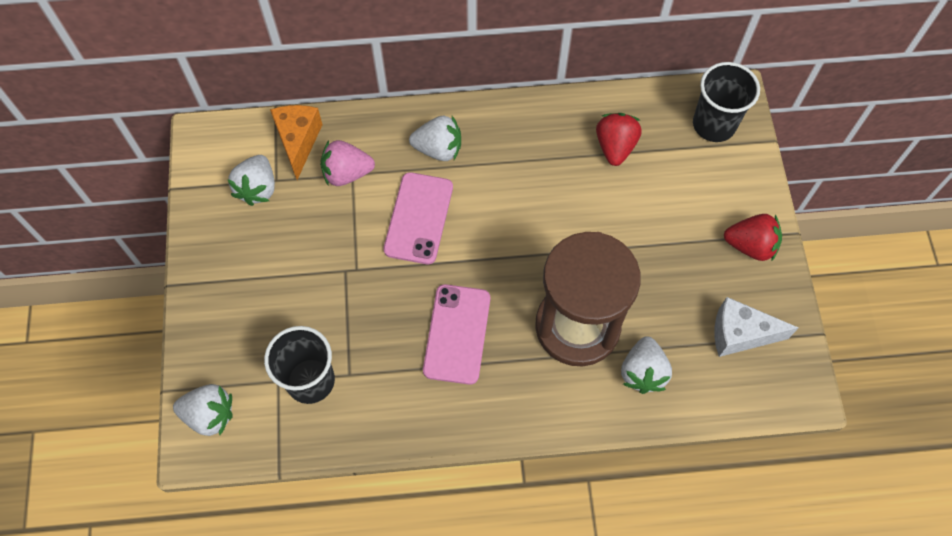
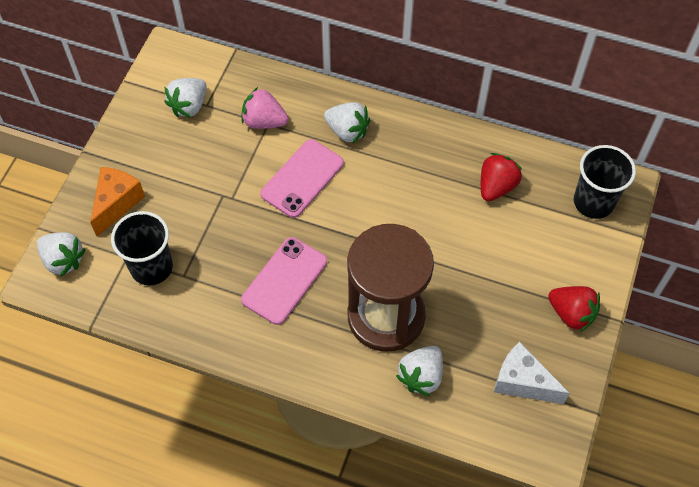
camera: 25 degrees right, 5 degrees down
orange cheese [270,105,323,180] -> orange cheese moved to [90,167,145,237]

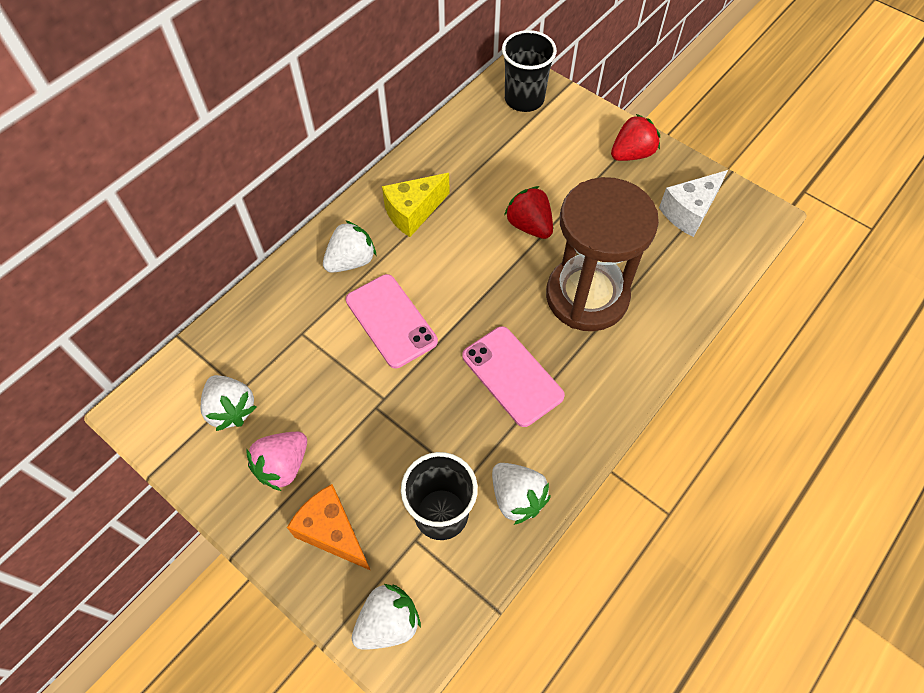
camera: 70 degrees left, 0 degrees up
pink strawberry [242,87,288,129] -> pink strawberry moved to [246,432,307,491]
white strawberry [396,346,443,396] -> white strawberry moved to [492,463,551,525]
red strawberry [481,153,522,201] -> red strawberry moved to [504,186,553,239]
none -> yellow cheese [382,173,450,237]

